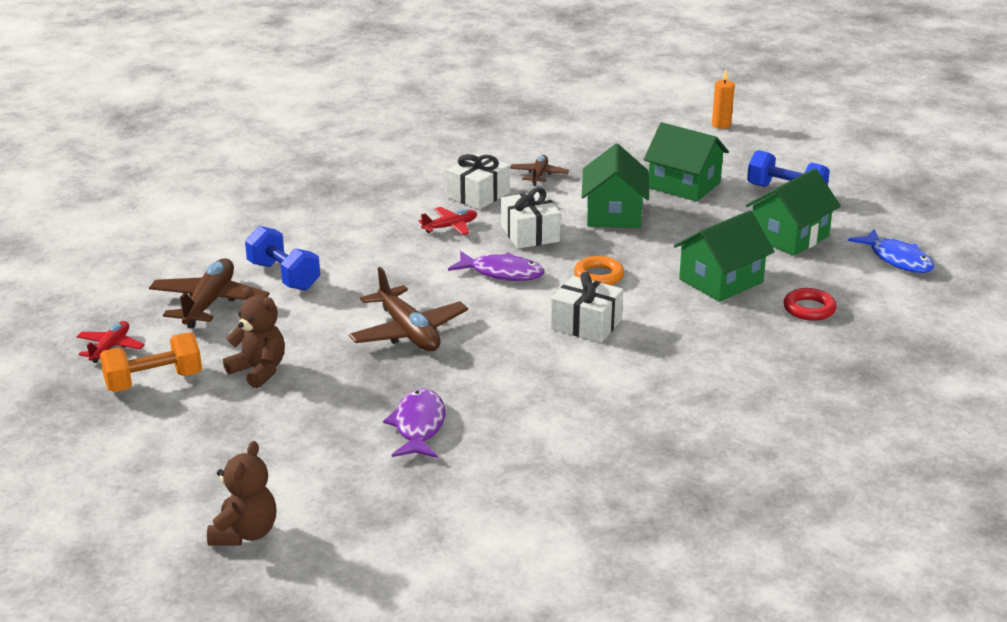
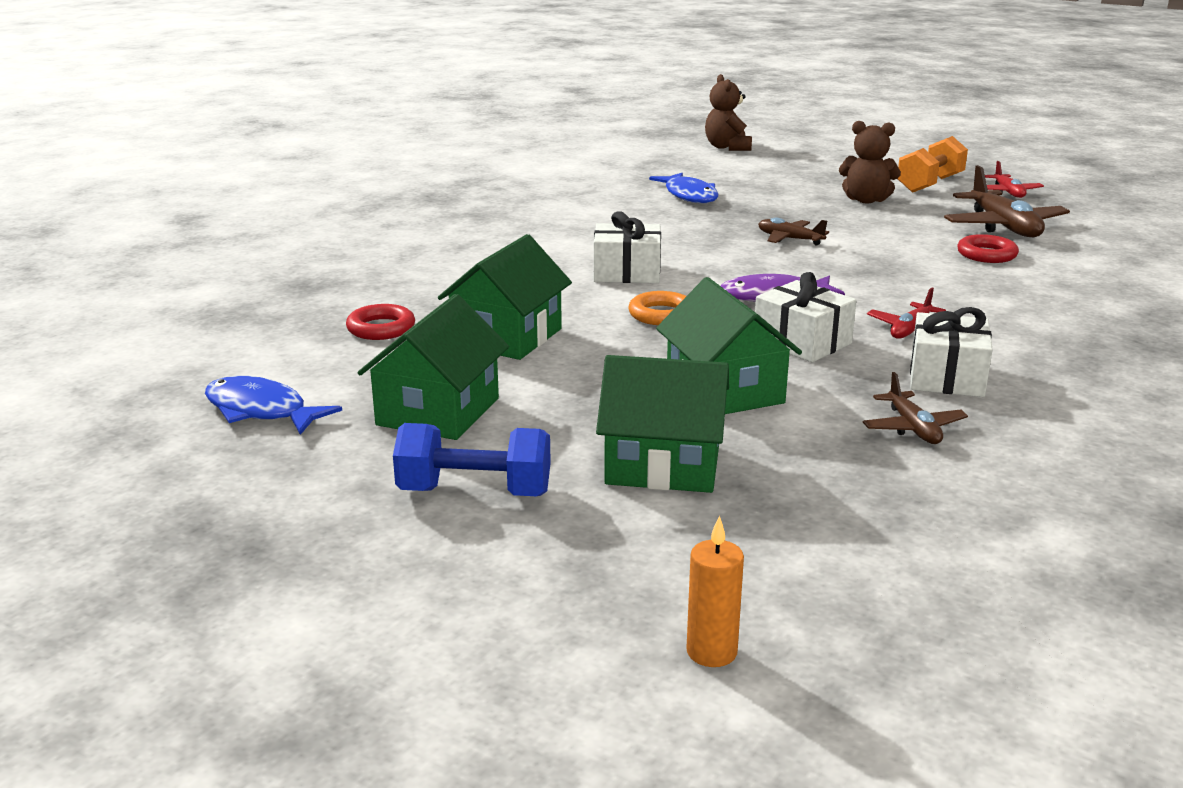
camera: 155 degrees right, 5 degrees down
blue dumbbell [245,226,320,291] -> red ring [957,234,1019,263]
brown plane [349,267,468,351] -> brown plane [758,217,829,245], size x0.57
purple fish [383,389,445,458] -> blue fish [649,173,718,203]

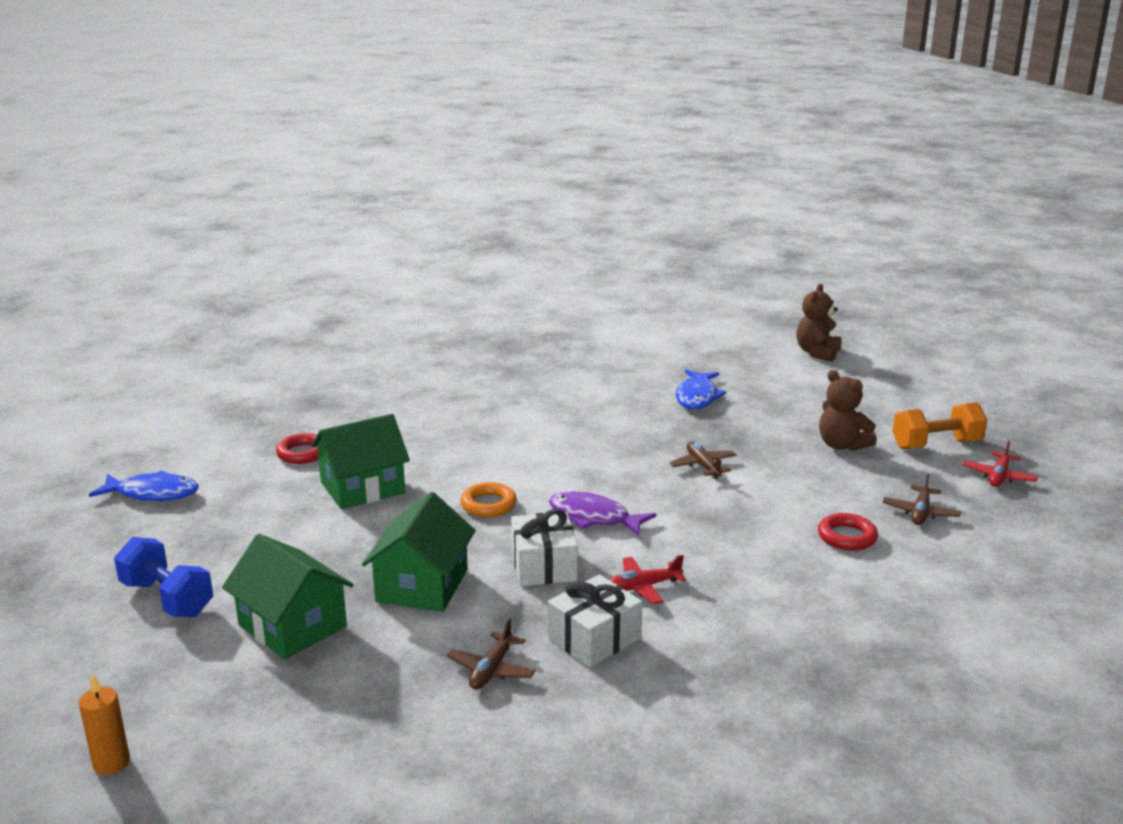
camera: 35 degrees right, 0 degrees up
blue fish [205,376,342,435] -> blue fish turned 120 degrees clockwise [89,470,199,501]
green house [357,294,509,440] -> none
white gift [594,212,661,283] -> none
brown plane [944,165,1070,237] -> brown plane [883,473,961,525], size x0.57

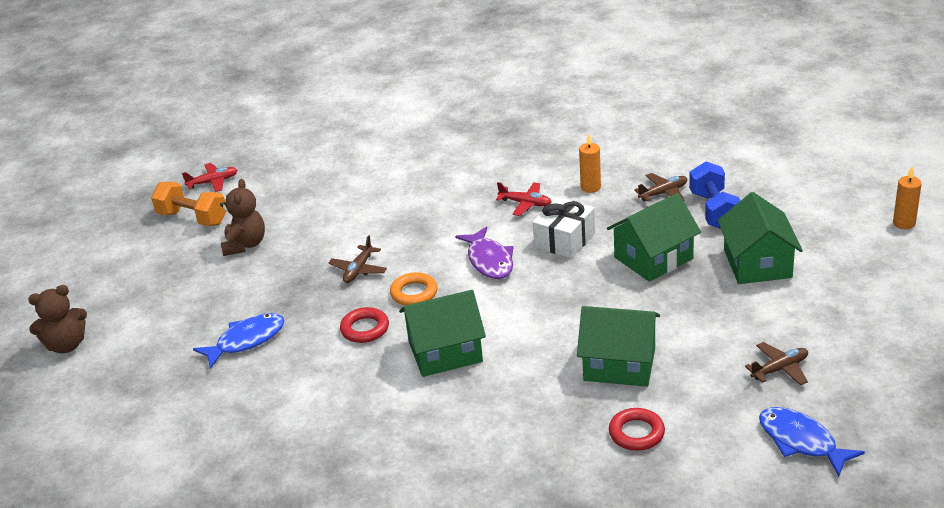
camera: 135 degrees left, 10 degrees up
blue dumbbell [114,537,213,617] -> blue dumbbell moved to [689,161,741,229]
orange ring [460,482,517,517] -> orange ring moved to [390,272,438,306]
white gift [547,575,642,667] -> orange candle [579,134,601,193]
red ring [818,513,878,551] -> red ring moved to [340,307,389,343]
brown plane [883,473,961,525] -> brown plane moved to [745,342,808,386]
none -> green house [399,290,486,377]

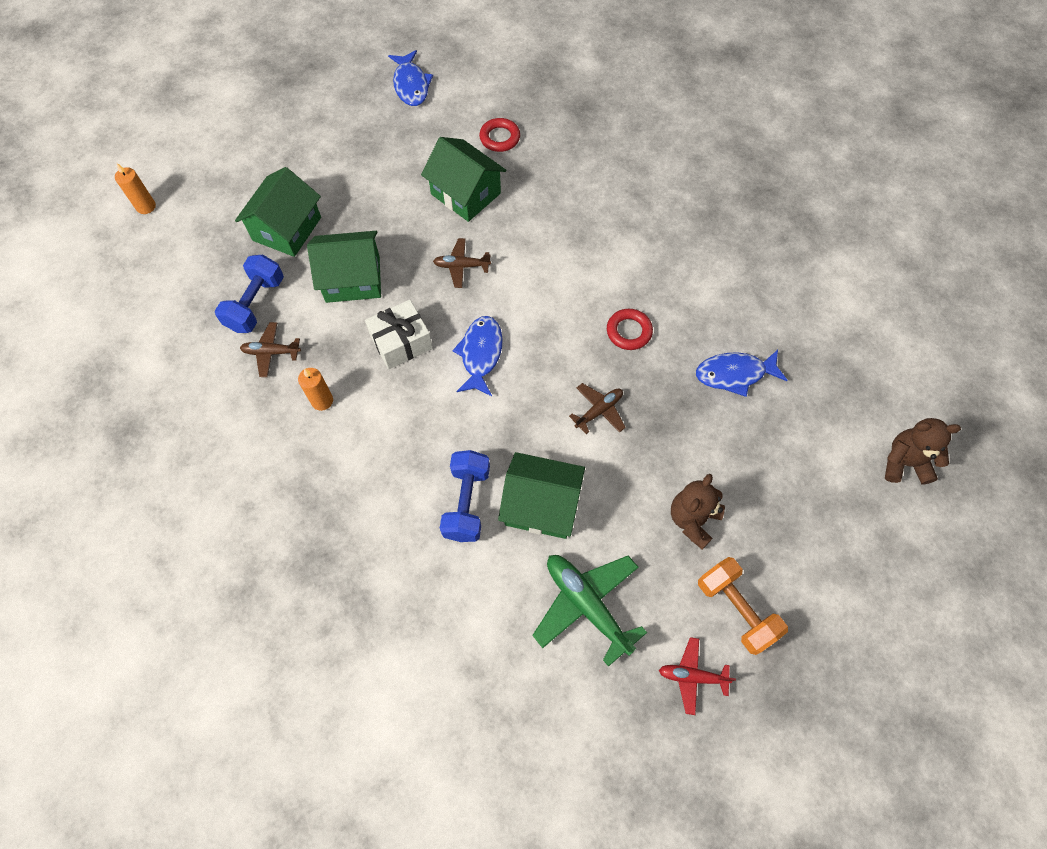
camera: 155 degrees left, 30 degrees up
orange ring [390,272,438,306] -> none
green house [399,290,486,377] -> green house moved to [498,452,585,539]
purple fish [455,227,514,279] -> blue fish [452,316,503,396]
red plane [496,182,552,216] -> none
brown plane [745,342,808,386] -> brown plane moved to [433,238,491,288]
none -> blue dumbbell [440,450,490,542]
none -> green plane [532,555,647,667]

